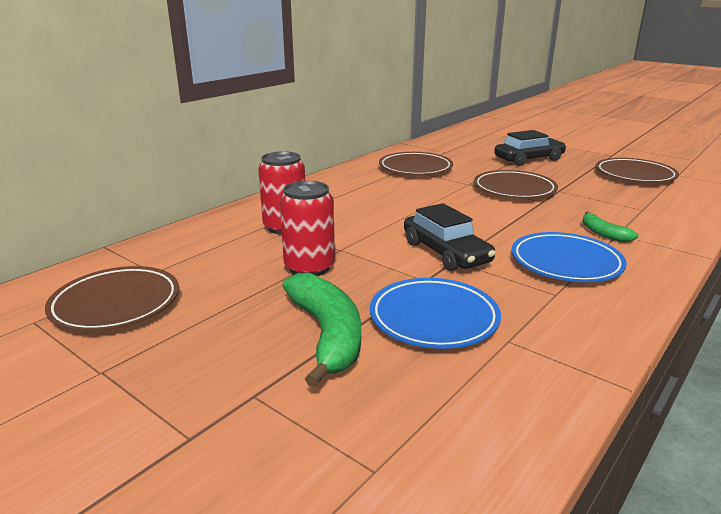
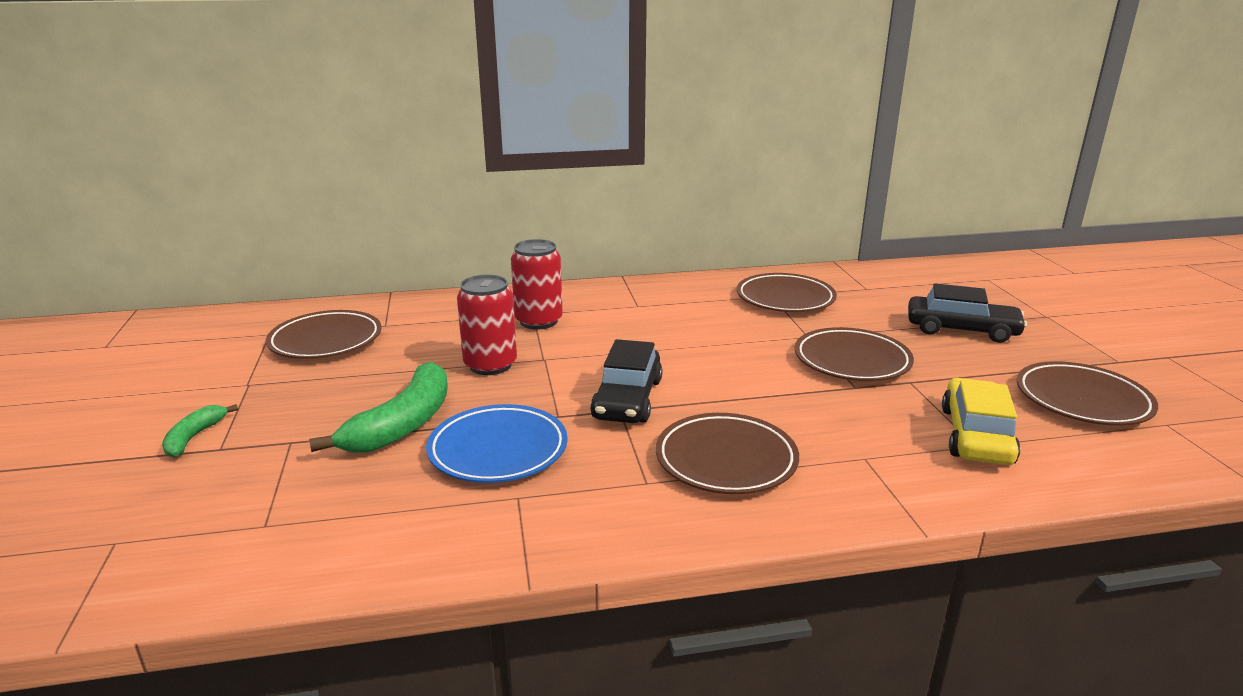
camera: 40 degrees right, 0 degrees up
blue plate [511,232,627,282] -> brown plate [656,413,799,494]
green banana [582,211,638,242] -> green banana moved to [162,404,238,458]
none -> yellow car [942,378,1020,465]

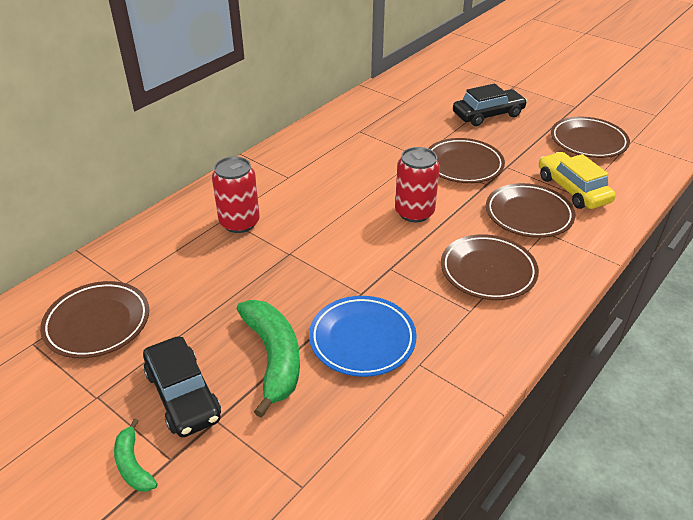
camera: 40 degrees left, 15 degrees up
red can [457,275,517,375] -> red can moved to [395,147,440,222]
black car [590,339,662,423] -> black car moved to [143,336,221,437]
brown plate [737,273,837,312] -> brown plate moved to [486,183,575,238]

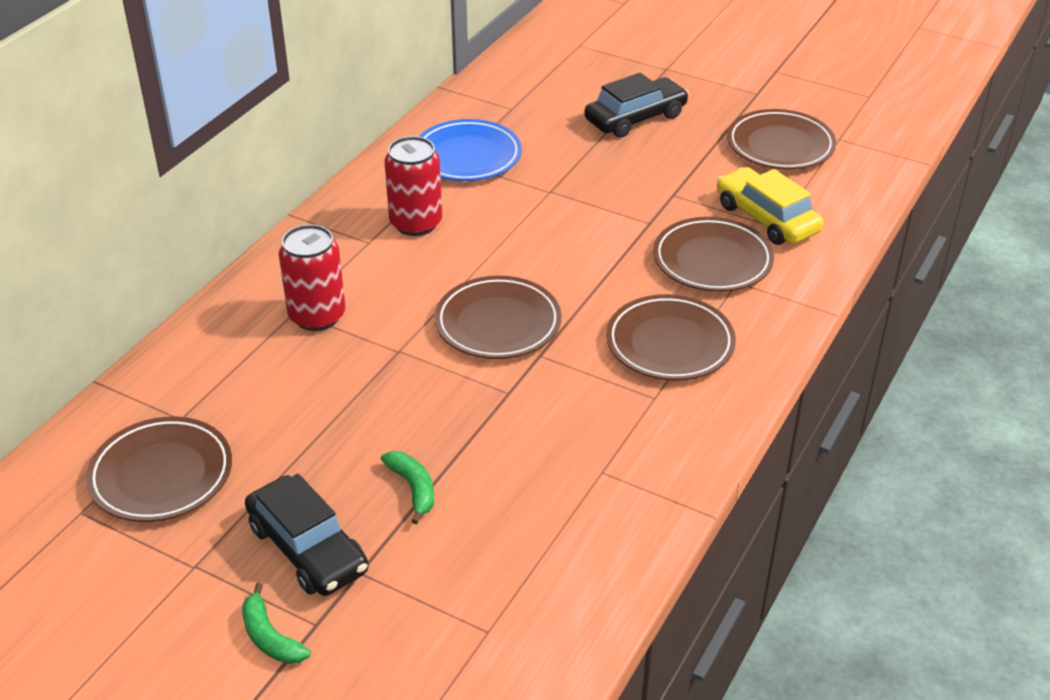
camera: 10 degrees left, 0 degrees up
green banana [237,300,300,418] -> green banana [381,451,434,524], size x0.52
blue plate [309,296,417,377] -> blue plate moved to [419,119,522,181]
red can [395,147,440,222] -> red can moved to [385,136,442,236]
brown plate [428,138,505,183] -> brown plate moved to [434,276,561,359]

